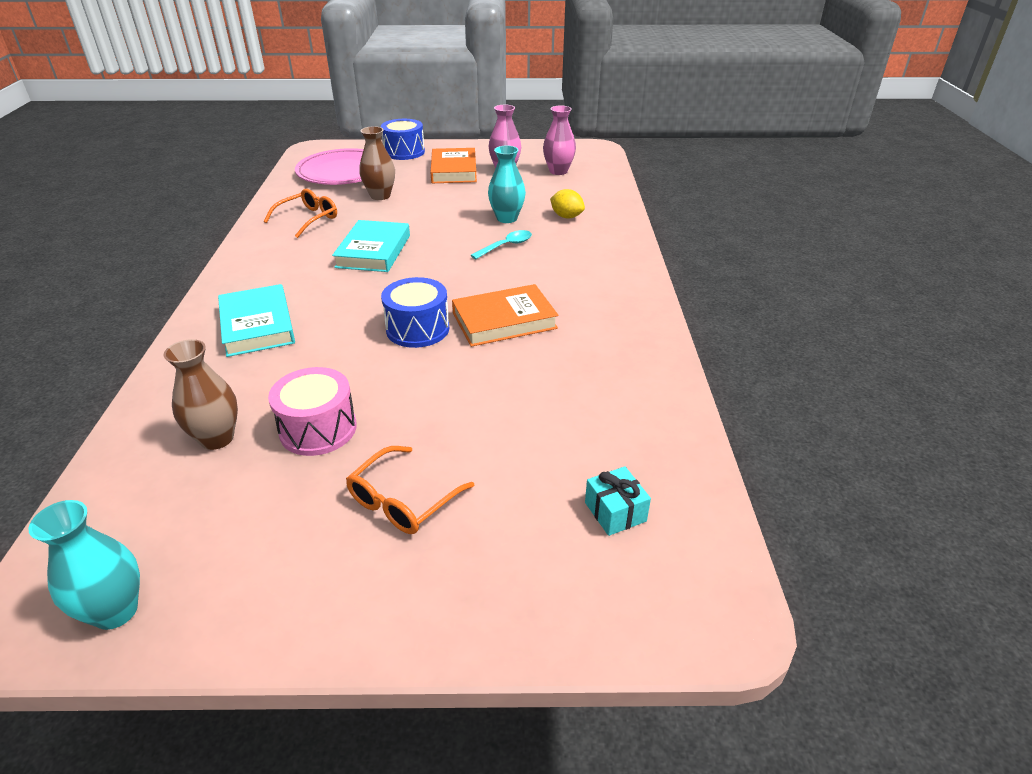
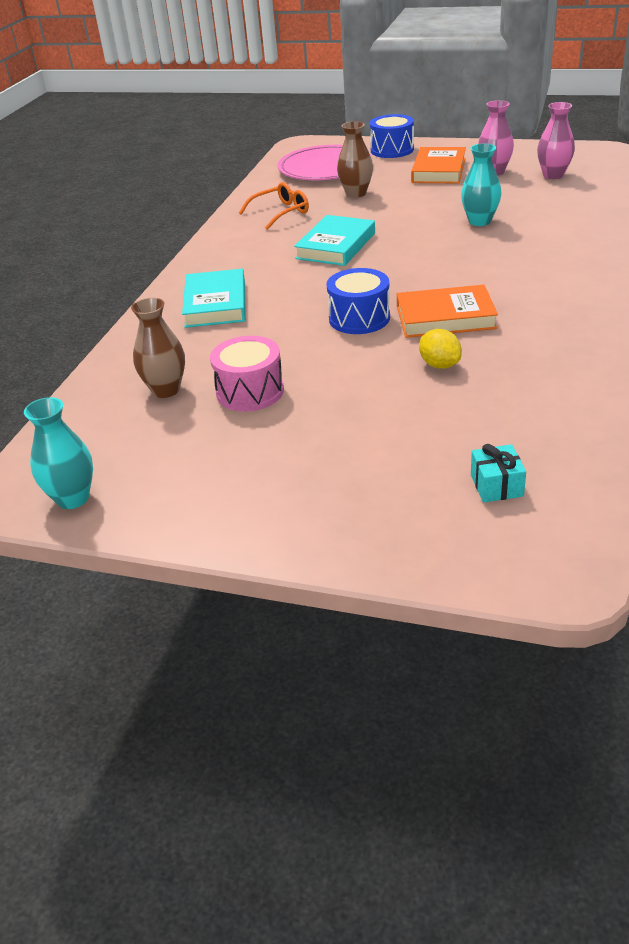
camera: 20 degrees right, 0 degrees up
orange glasses [346,446,474,534] -> none
turquoise spoon [470,230,532,259] -> none
yellow lemon [550,189,585,218] -> yellow lemon moved to [419,329,462,369]

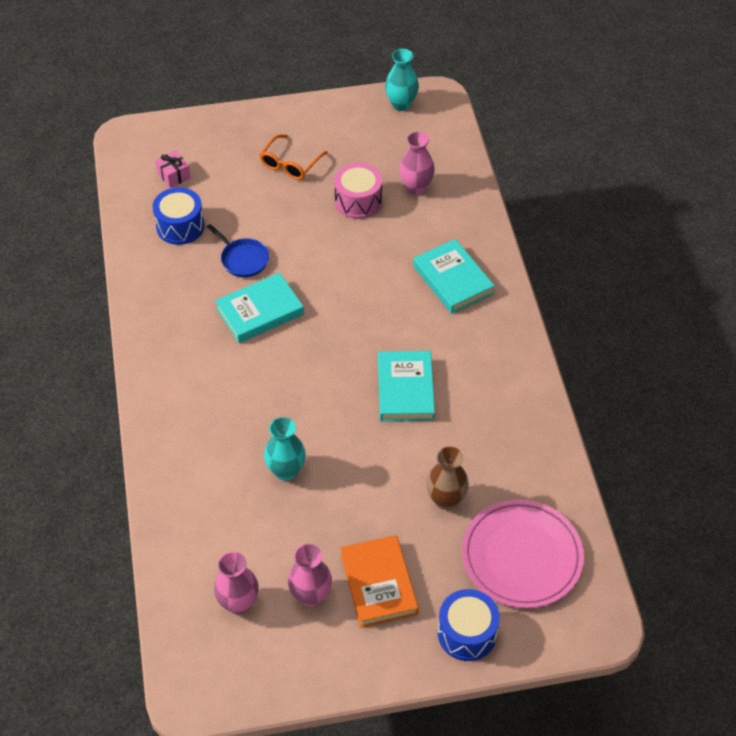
camera: 150 degrees right, 15 degrees up
brown vase [131,298,185,398] -> pink vase [399,132,435,195]
orange glasses [239,182,309,230] -> orange glasses moved to [260,134,328,180]
blue drum [326,268,390,334] -> blue drum moved to [153,187,204,245]
orange book [397,285,498,338] -> turquoise book [215,273,304,343]
yellow lemon [419,329,462,369] -> blue pan [207,224,269,277]
turquoise gift [471,444,526,502] -> pink gift [155,150,191,188]

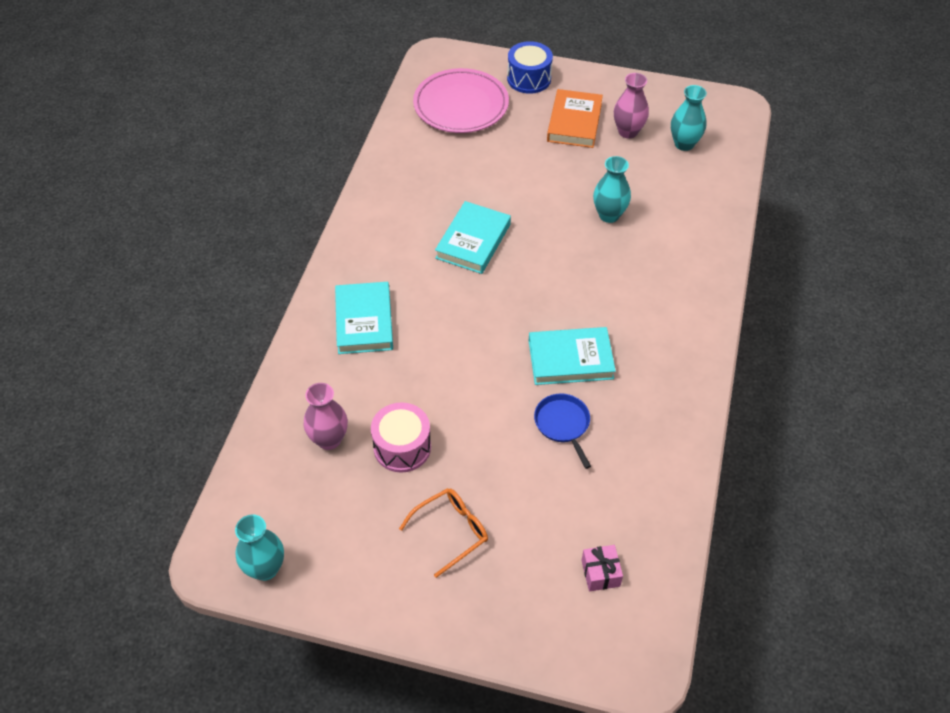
camera: 155 degrees left, 0 degrees up
blue drum [153,187,204,245] -> none
pink vase [214,551,259,614] -> turquoise vase [671,85,707,151]
brown vase [426,446,469,510] -> none

